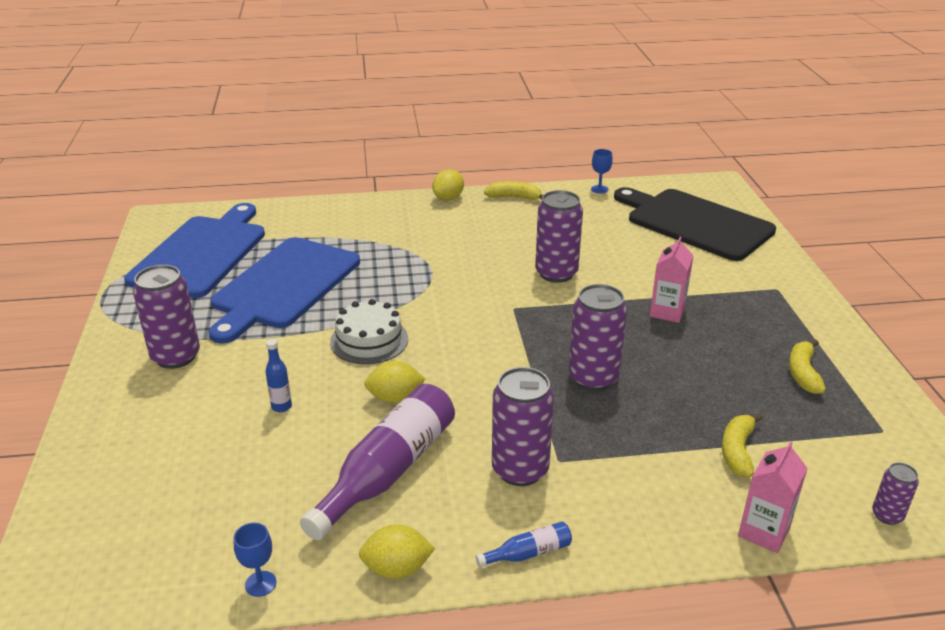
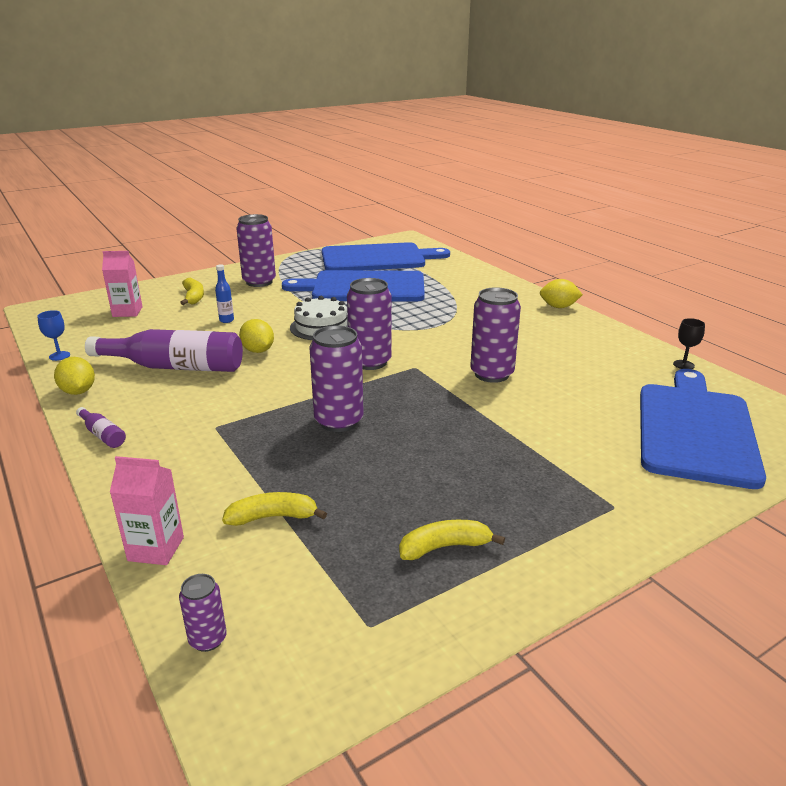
camera: 65 degrees right, 5 degrees down
blue bottle [476,522,572,567] -> purple bottle [76,407,126,448]
yellow banana [484,181,543,200] -> yellow banana moved to [180,278,204,305]
purple can [492,367,554,486] -> purple can moved to [347,278,392,370]
blue goblet [591,149,613,194] -> black goblet [673,318,705,369]
black cutting board [614,187,776,261] -> blue cutting board [640,369,766,489]
pink carton [650,237,694,323] -> pink carton moved to [102,251,143,317]

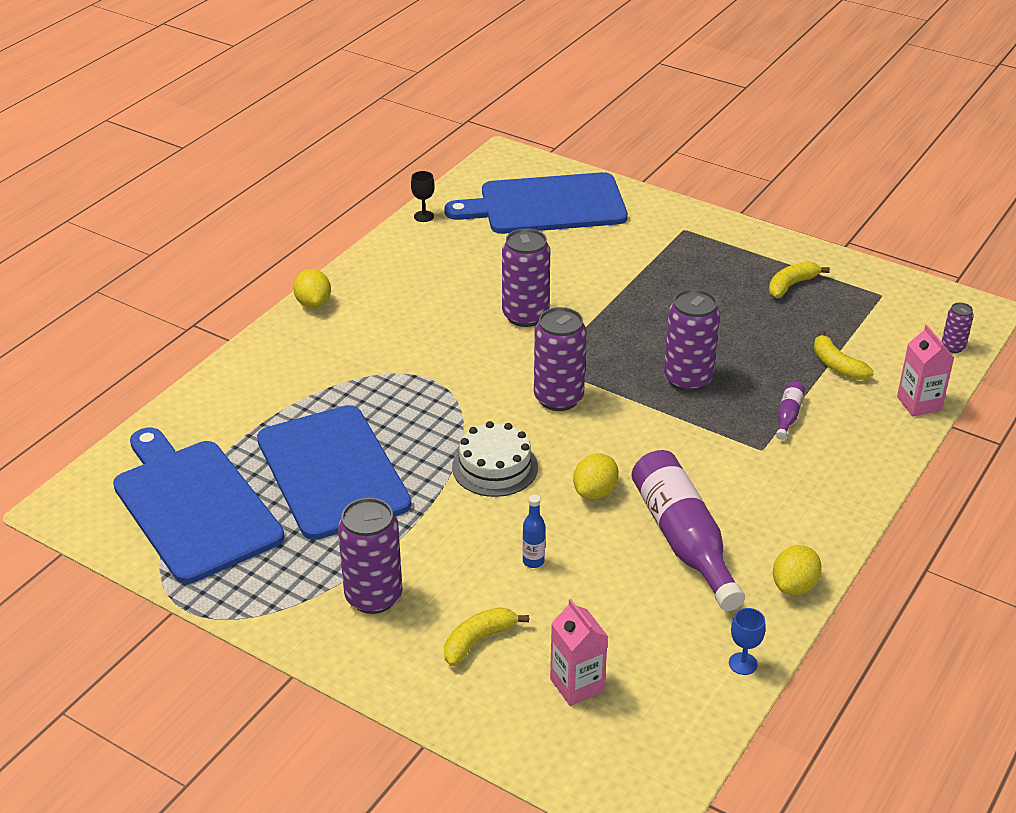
camera: 115 degrees left, 10 degrees up
purple bottle [76,407,126,448] -> purple bottle moved to [776,381,805,440]
yellow banana [399,520,505,560] -> yellow banana turned 90 degrees clockwise [769,262,830,298]

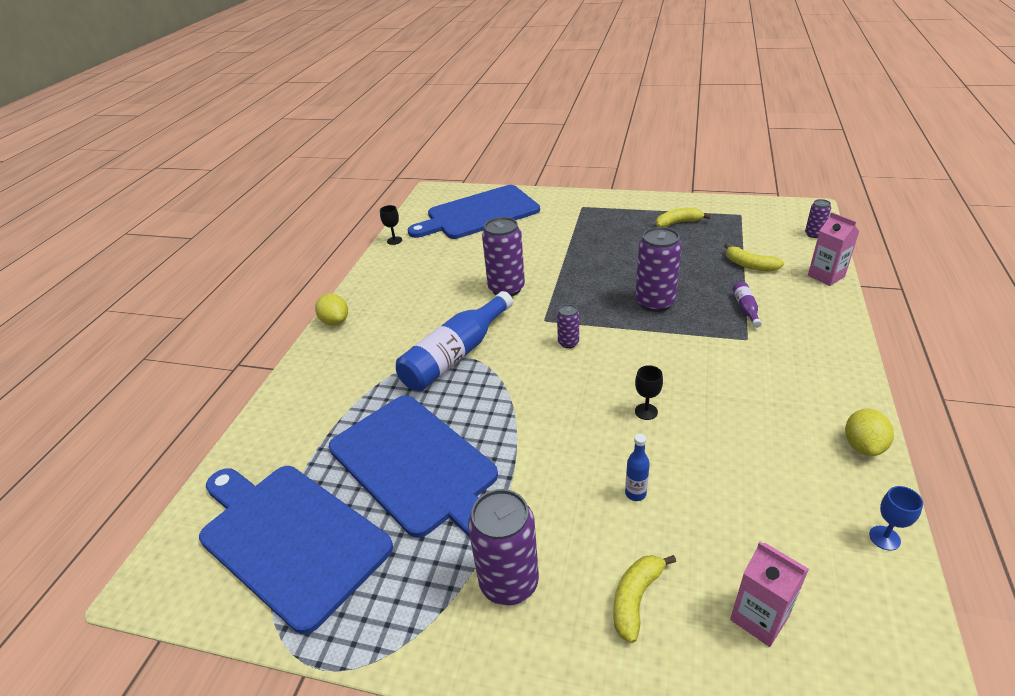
camera: 15 degrees left, 0 degrees up
white cake [452,421,538,497] -> none
purple can [534,307,587,411] -> purple can [557,304,579,348], size x0.51
yellow lemon [573,453,619,499] -> black goblet [635,365,663,420]
purple bottle [632,450,745,611] -> none
yellow banana [769,262,830,298] -> yellow banana turned 45 degrees clockwise [656,208,711,227]
none -> blue bottle [396,291,513,391]

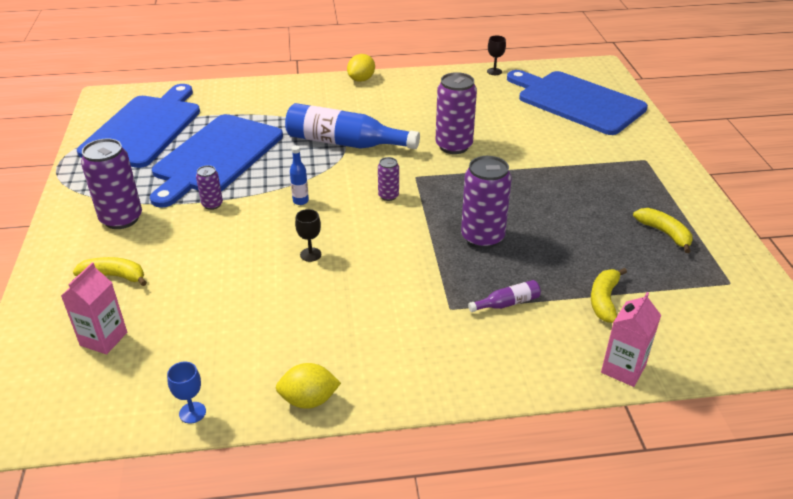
camera: 65 degrees right, 0 degrees up
blue bottle [625,434,650,501] -> blue bottle moved to [290,145,309,205]
purple can [805,199,831,238] -> purple can moved to [196,165,223,210]

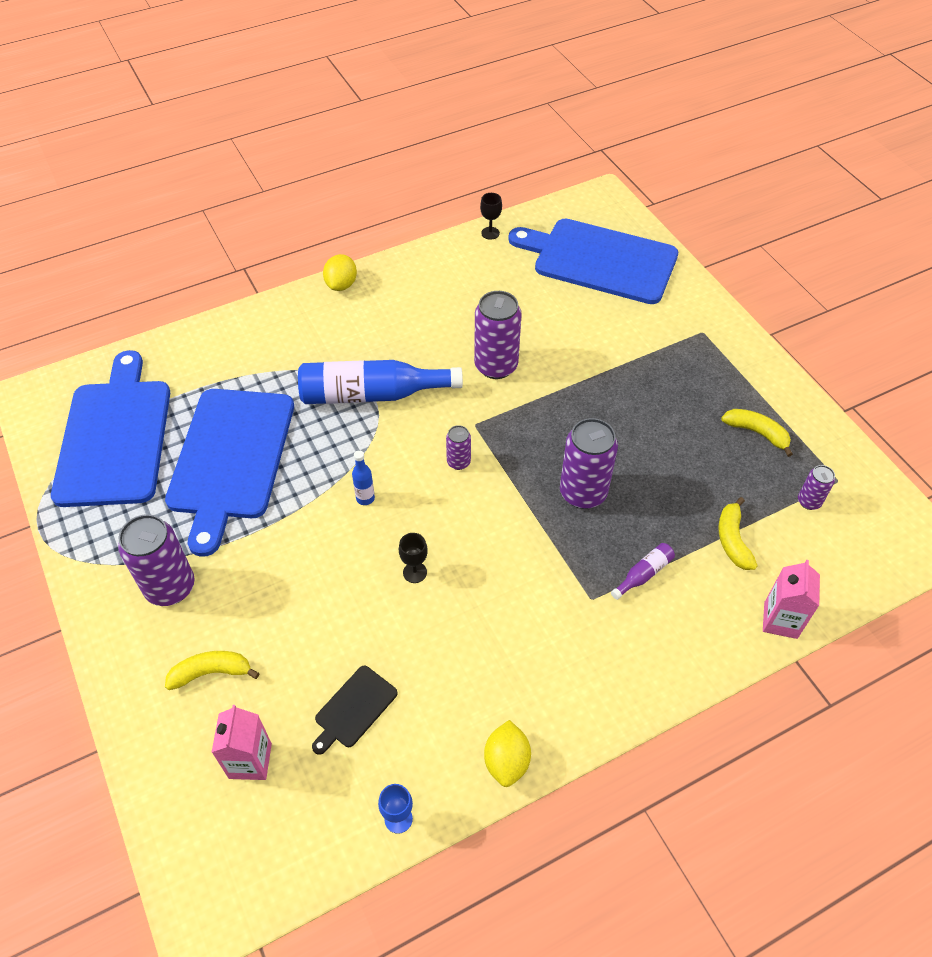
camera: 20 degrees left, 15 degrees up
purple can [196,165,223,210] -> purple can moved to [798,465,835,510]
yellow lemon [276,363,341,409] -> yellow lemon turned 60 degrees counterclockwise [484,720,531,787]
none -> black cutting board [312,666,398,755]

